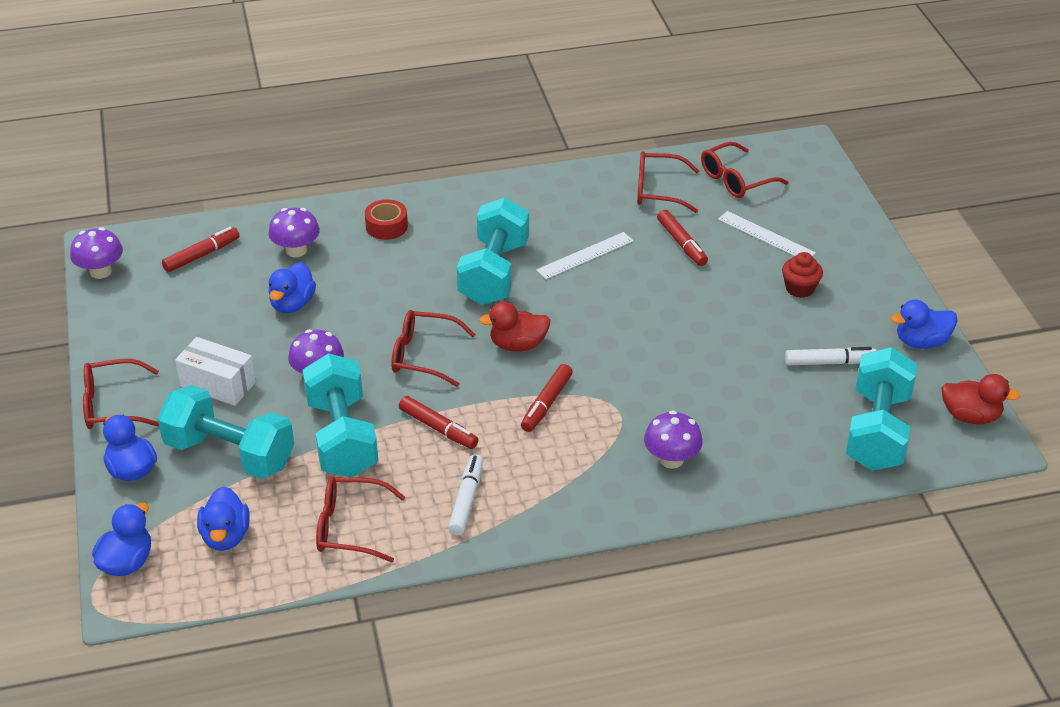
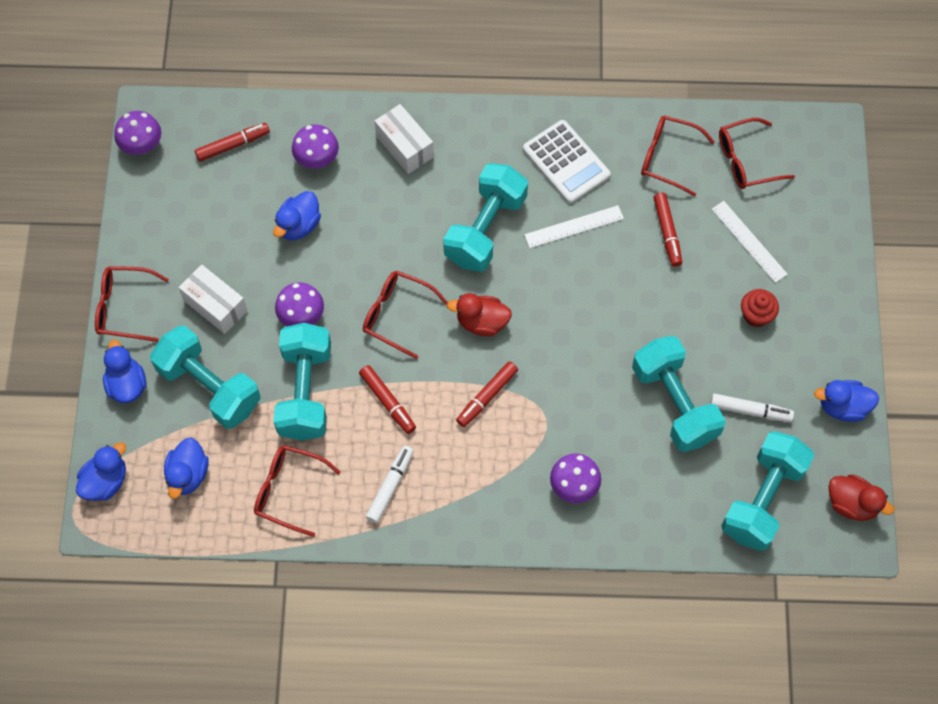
camera: 15 degrees right, 25 degrees up
red tape [365,199,408,240] -> white box [375,104,434,174]
none -> white calculator [523,120,611,203]
none -> turquoise dumbbell [632,336,725,452]

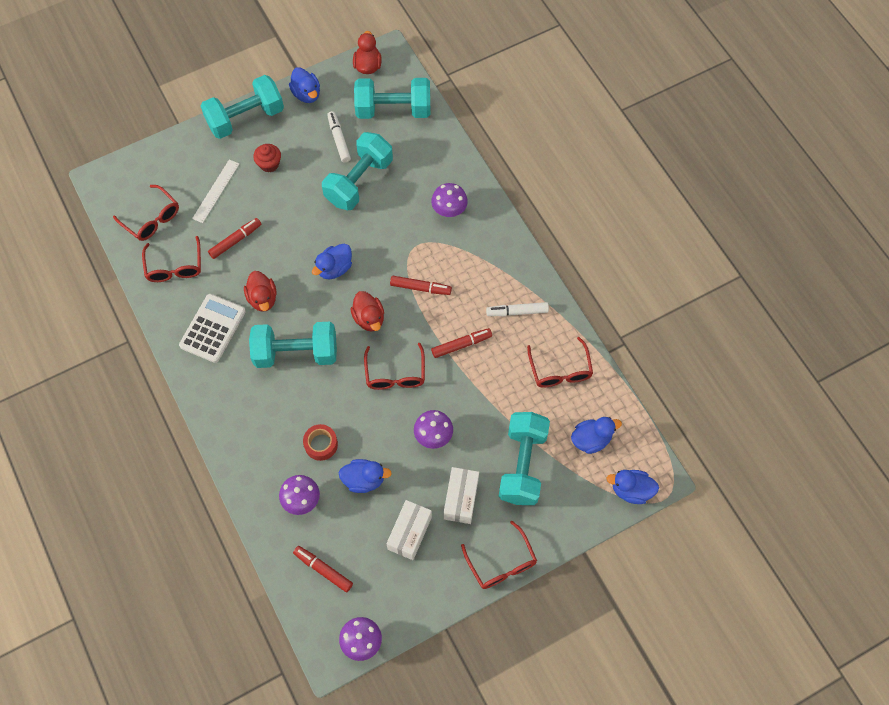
camera: 120 degrees left, 0 degrees up
blue duck [103,340,147,403] -> blue duck moved to [312,244,352,280]
turquoise dumbbell [274,323,331,441] -> turquoise dumbbell moved to [201,75,284,139]
red marker [359,365,416,434] -> red marker turned 45 degrees clockwise [431,328,492,358]
white box [375,104,434,174] -> white box moved to [386,500,432,560]
white ruler [524,205,624,248] -> red duck [244,271,277,312]
none -> red tape [303,424,338,461]

